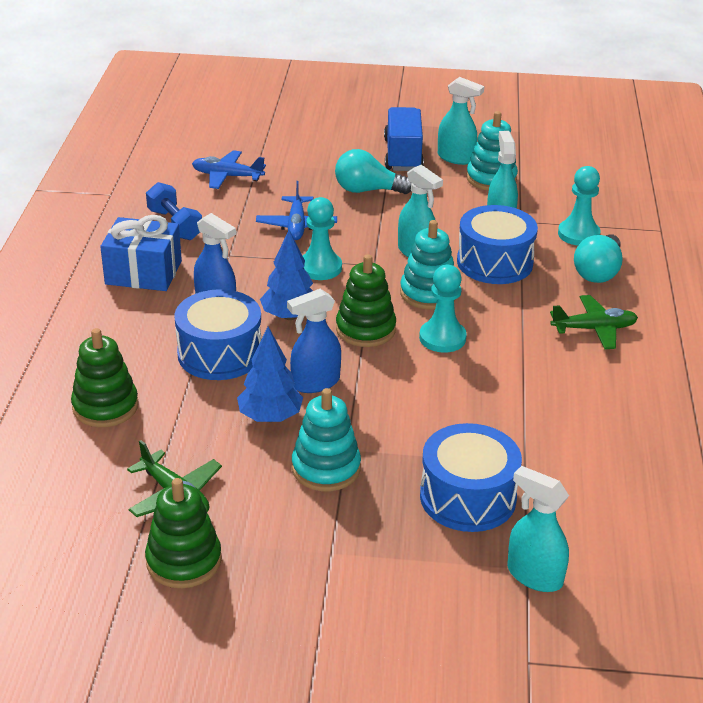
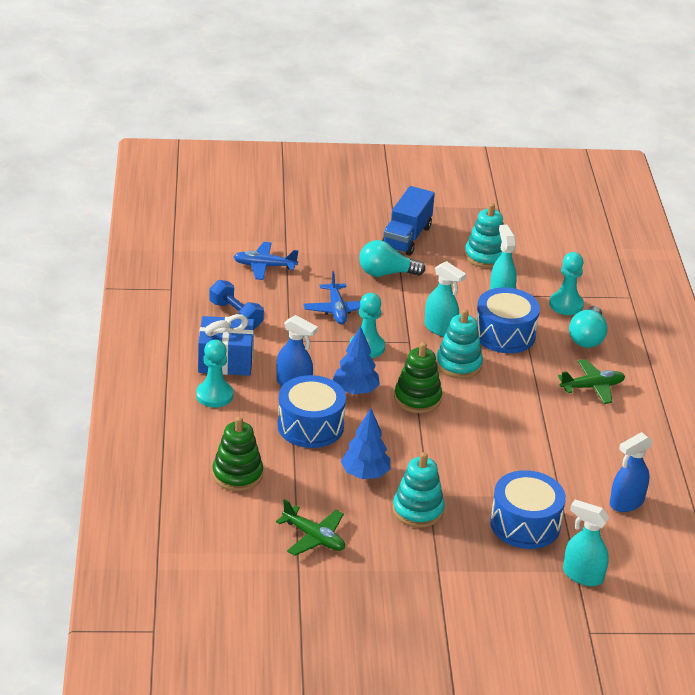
camera: 10 degrees left, 0 degrees up
green stacking toy [145,478,222,588] -> none
blue spray bottle [287,289,341,393] -> blue spray bottle moved to [610,432,653,512]
blue truck [384,107,424,171] -> blue truck turned 150 degrees counterclockwise [382,186,435,256]
turquoise pawn [419,265,467,353] -> turquoise pawn moved to [196,340,233,408]
turquoise spray bottle [438,77,484,165] -> none

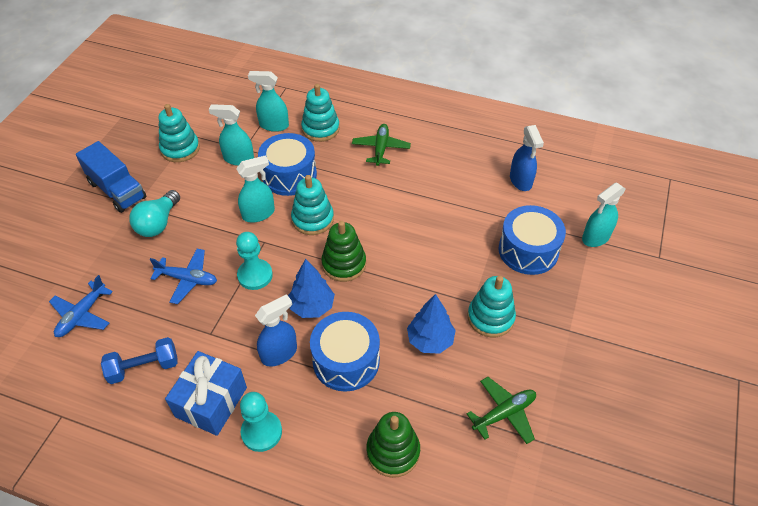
camera: 65 degrees left, 15 degrees up
turquoise pawn [549,252,584,315] -> turquoise spray bottle [248,71,289,132]
turquoise light bulb [569,306,608,348] -> turquoise stacking toy [301,84,340,142]

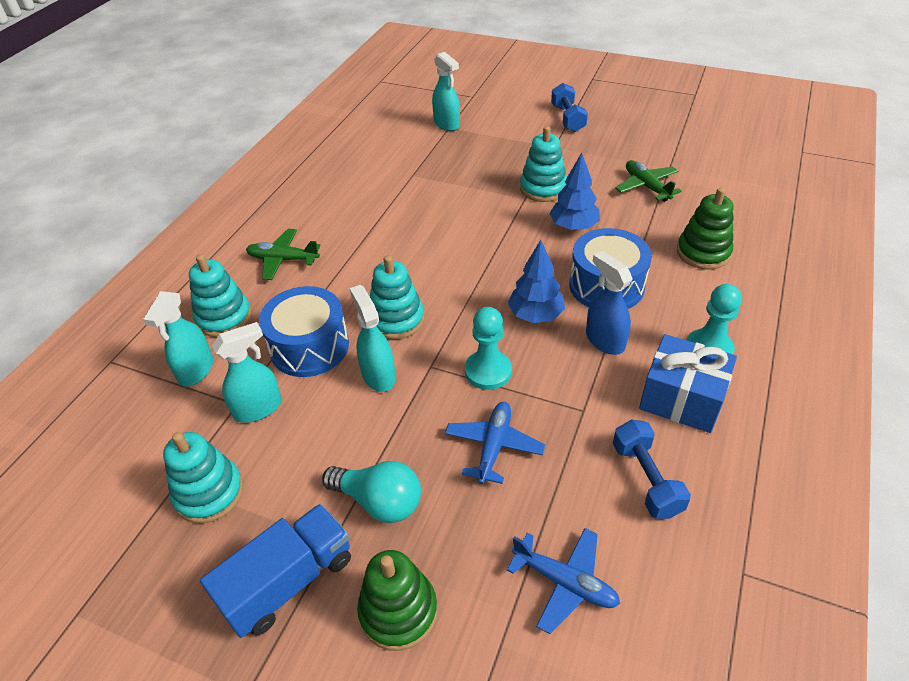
camera: 85 degrees left, 5 degrees down
turquoise spray bottle [209,104,254,166] -> turquoise spray bottle turned 135 degrees counterclockwise [212,322,282,423]
green stacking toy [321,221,366,282] -> green stacking toy moved to [357,550,438,651]
blue drum [499,205,566,275] -> none
blue spray bottle [510,125,544,191] -> none
none -> blue dumbbell [551,83,588,132]

